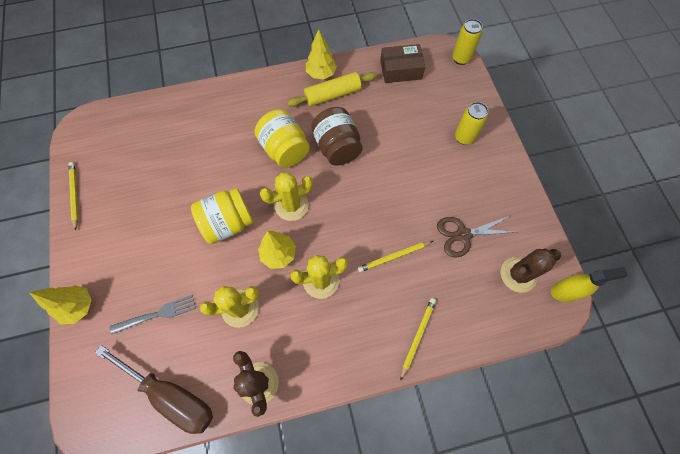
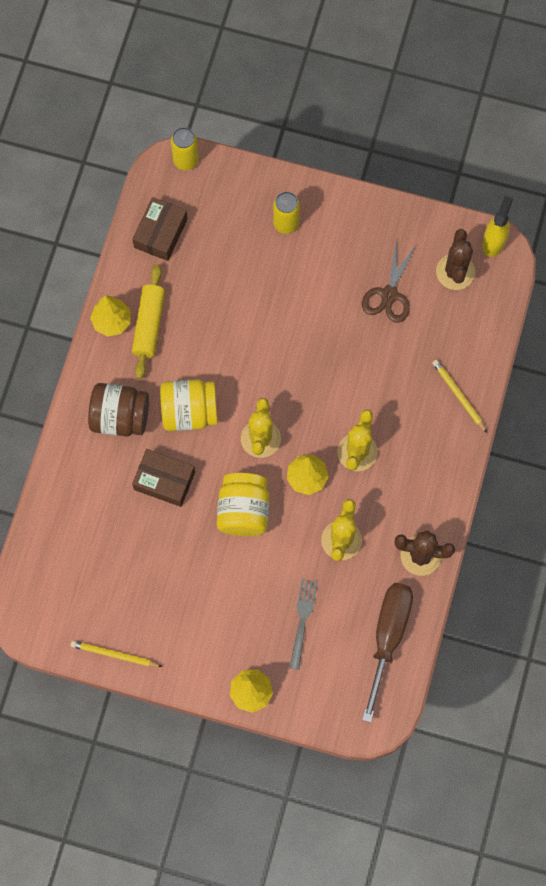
camera: 60 degrees left, 5 degrees up
brown screwdriver [95,345,213,434] -> brown screwdriver turned 45 degrees counterclockwise [362,583,413,723]
brown jar [311,107,363,166] -> brown jar moved to [88,383,149,436]
yellow pencil [358,241,433,272] -> none
none -> brown box [132,449,195,507]

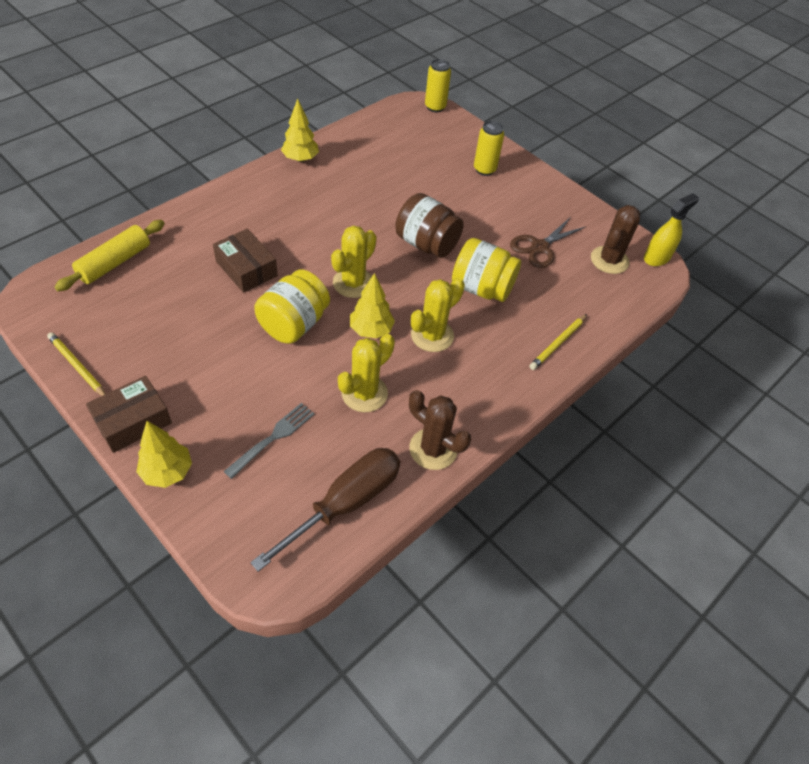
camera: 25 degrees right, 20 degrees down
brown jar [88,383,149,436] -> brown jar moved to [395,193,464,258]
brown box [132,197,188,261] -> brown box moved to [86,376,172,453]
yellow rolling pin [132,264,165,379] -> yellow rolling pin moved to [54,220,165,291]
yellow jar [160,379,218,431] -> yellow jar moved to [452,238,521,302]
yellow pencil [432,360,487,433] -> yellow pencil turned 135 degrees counterclockwise [529,314,587,370]

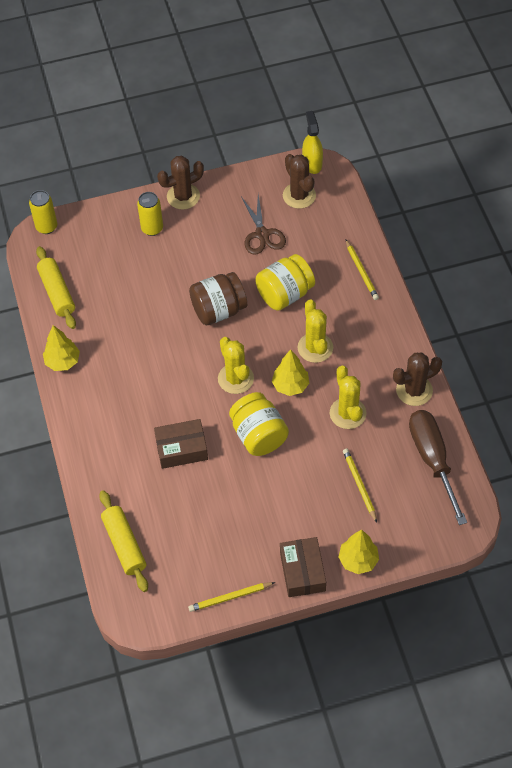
camera: 55 degrees left, 5 degrees up
grey fork [223,403,315,479] -> yellow pencil [343,449,377,523]
none -> yellow rolling pin [36,246,76,329]
none -> brown cactus [157,156,204,210]

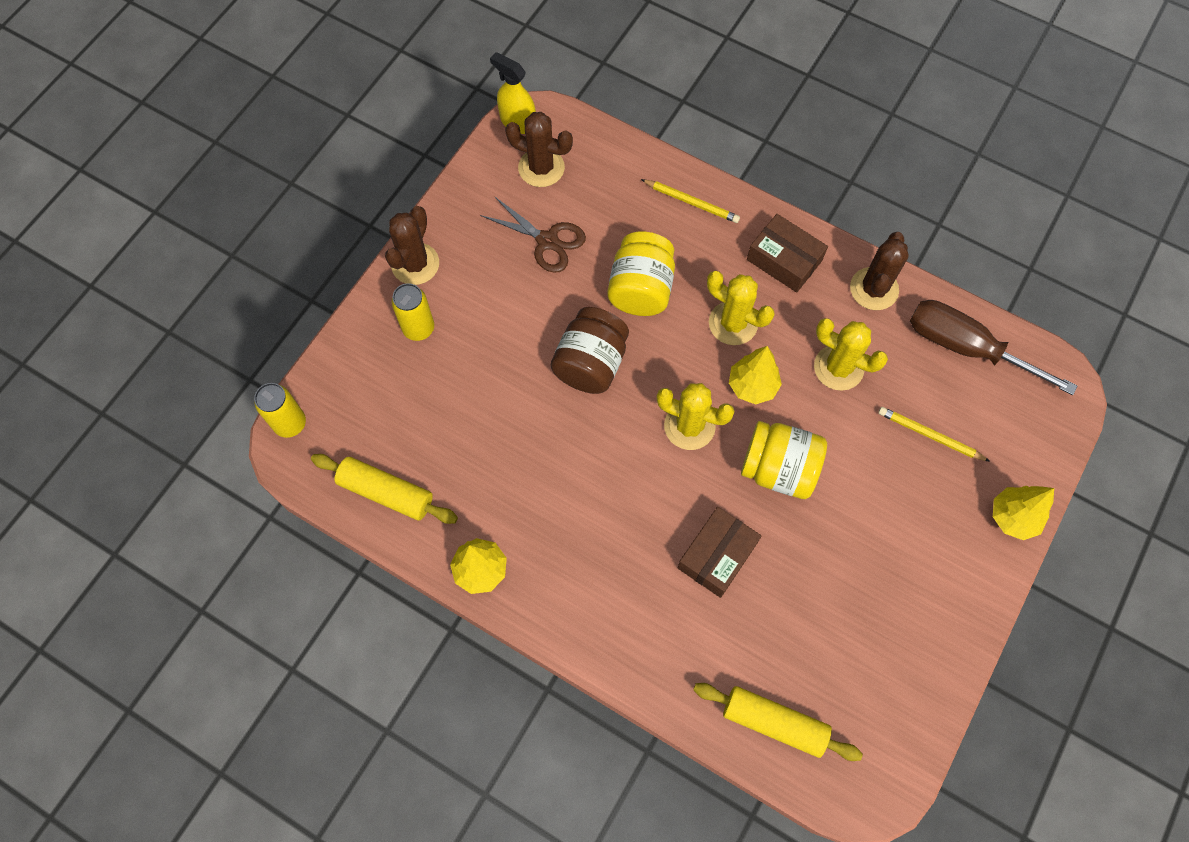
camera: 45 degrees left, 10 degrees up
yellow pencil [188,582,275,612] -> none
brown box [280,537,326,597] -> brown box moved to [747,214,828,292]

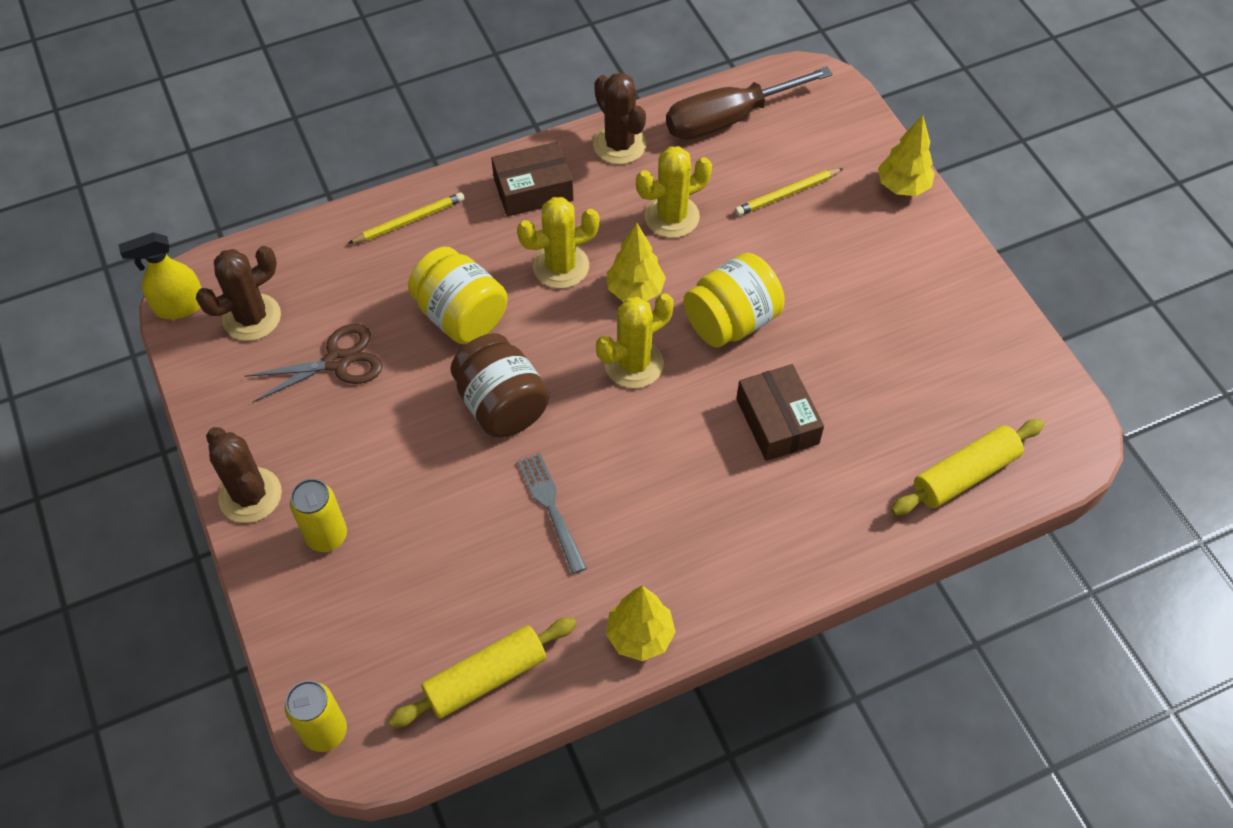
camera: 55 degrees left, 10 degrees down
none -> grey fork [518,453,587,574]

